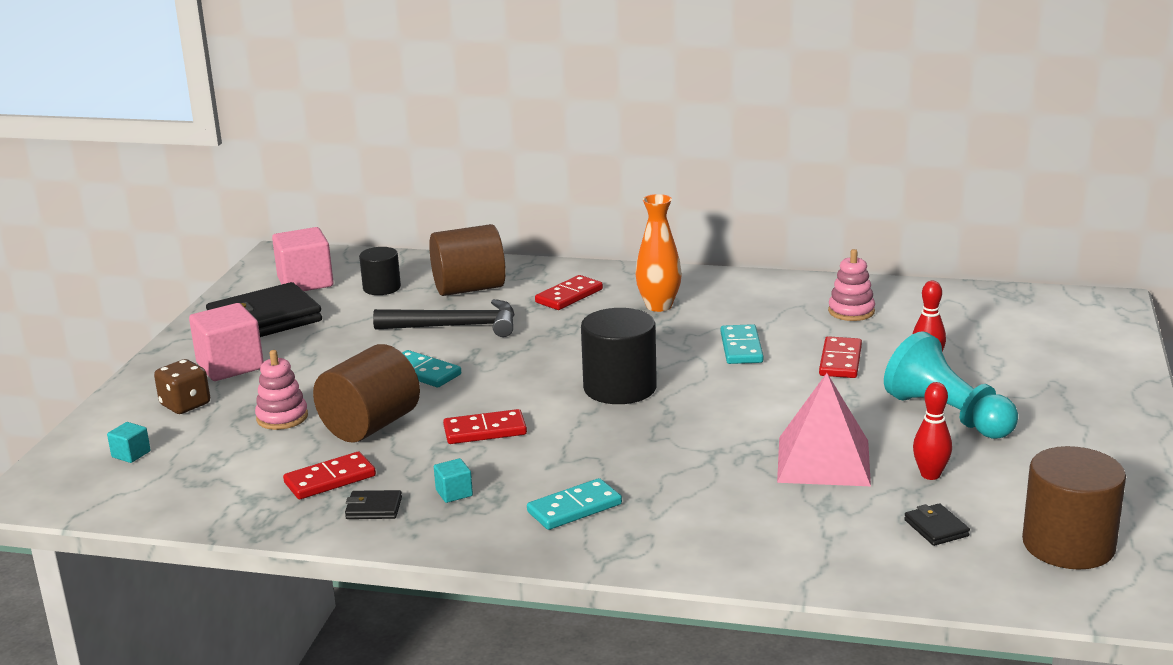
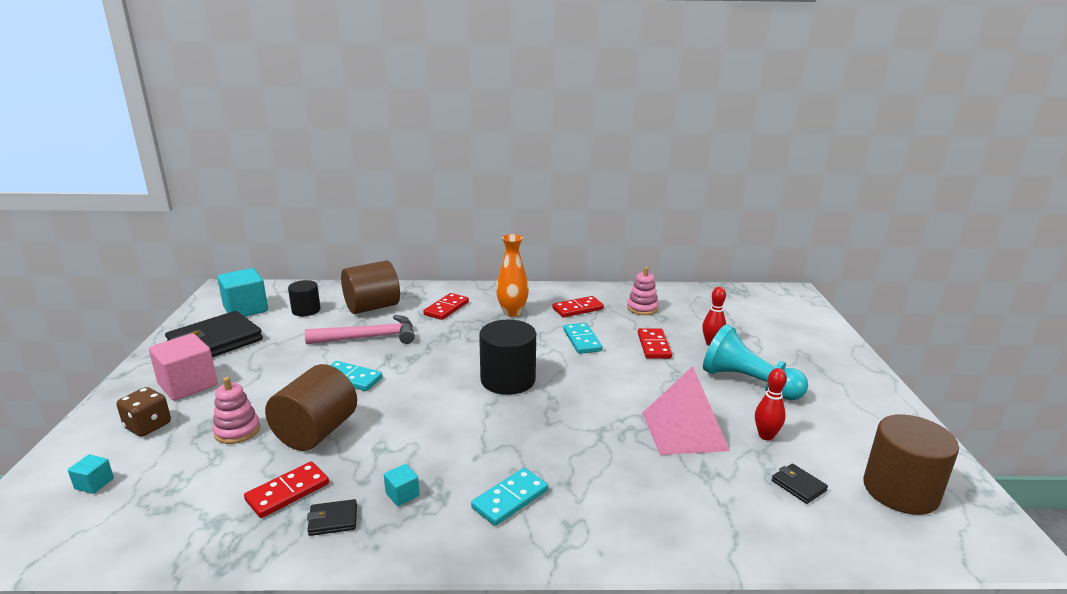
camera: 15 degrees left, 0 degrees up
pink cube [272,227,334,291] -> turquoise cube [217,268,268,317]
black hammer [373,299,515,337] -> pink hammer [305,315,415,344]
red domino [443,409,527,444] -> red domino moved to [552,296,604,317]

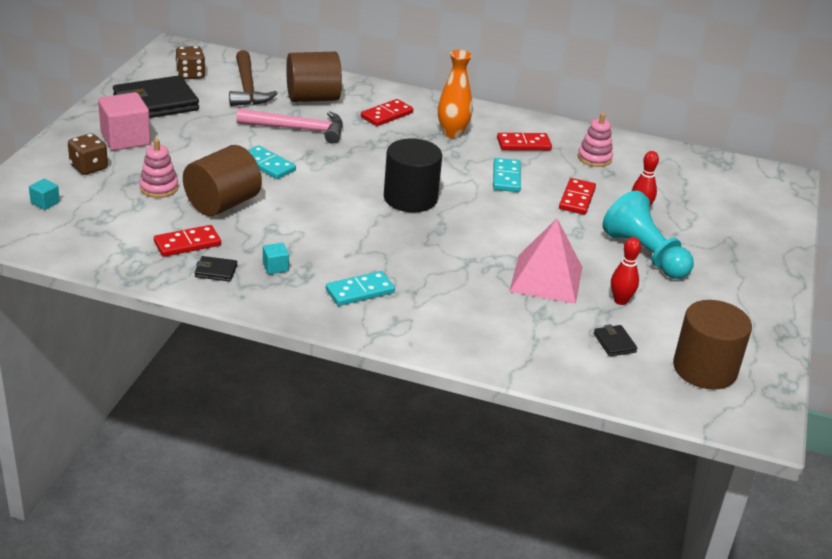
camera: 15 degrees right, 10 degrees up
turquoise cube [217,268,268,317] -> brown dice [175,46,205,79]
black cylinder [288,280,321,316] -> brown hammer [229,50,278,106]

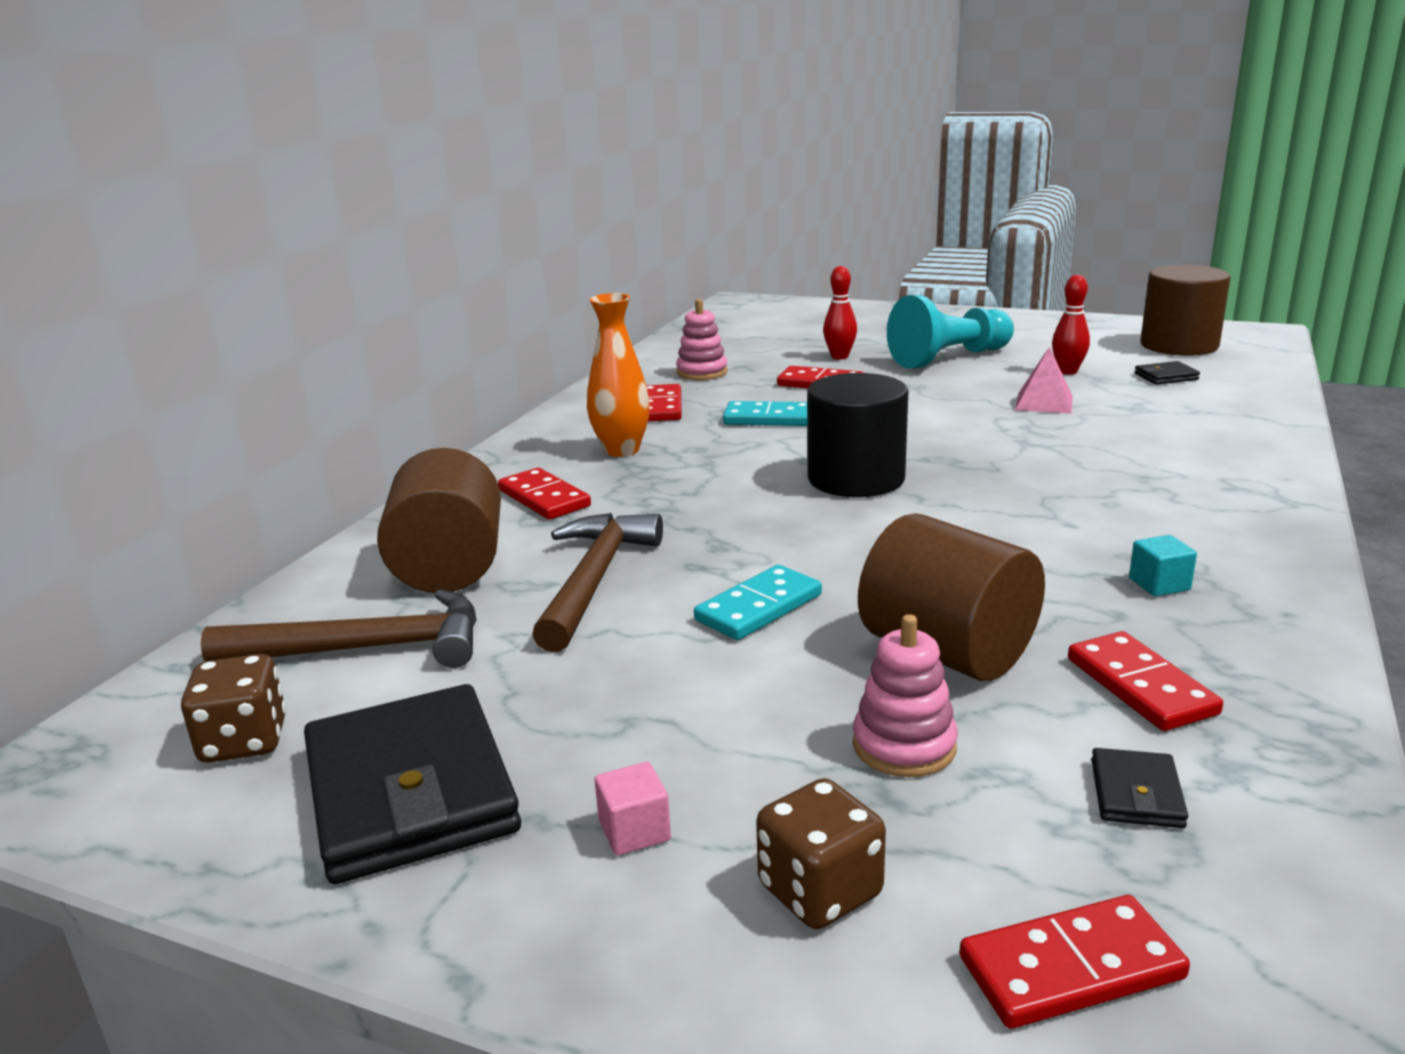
camera: 80 degrees left, 10 degrees down
turquoise cube [29,179,60,210] -> red domino [960,895,1190,1029]
pink cube [98,92,151,151] -> pink cube [595,762,671,855], size x0.46
black wallet [195,256,237,282] -> black wallet moved to [1091,748,1188,828]
pink hammer [236,108,343,144] -> brown hammer [532,513,663,652]
turquoise domino [326,271,395,306] -> none
pink pyramid [509,218,582,304] -> pink pyramid [1015,346,1073,414], size x0.57

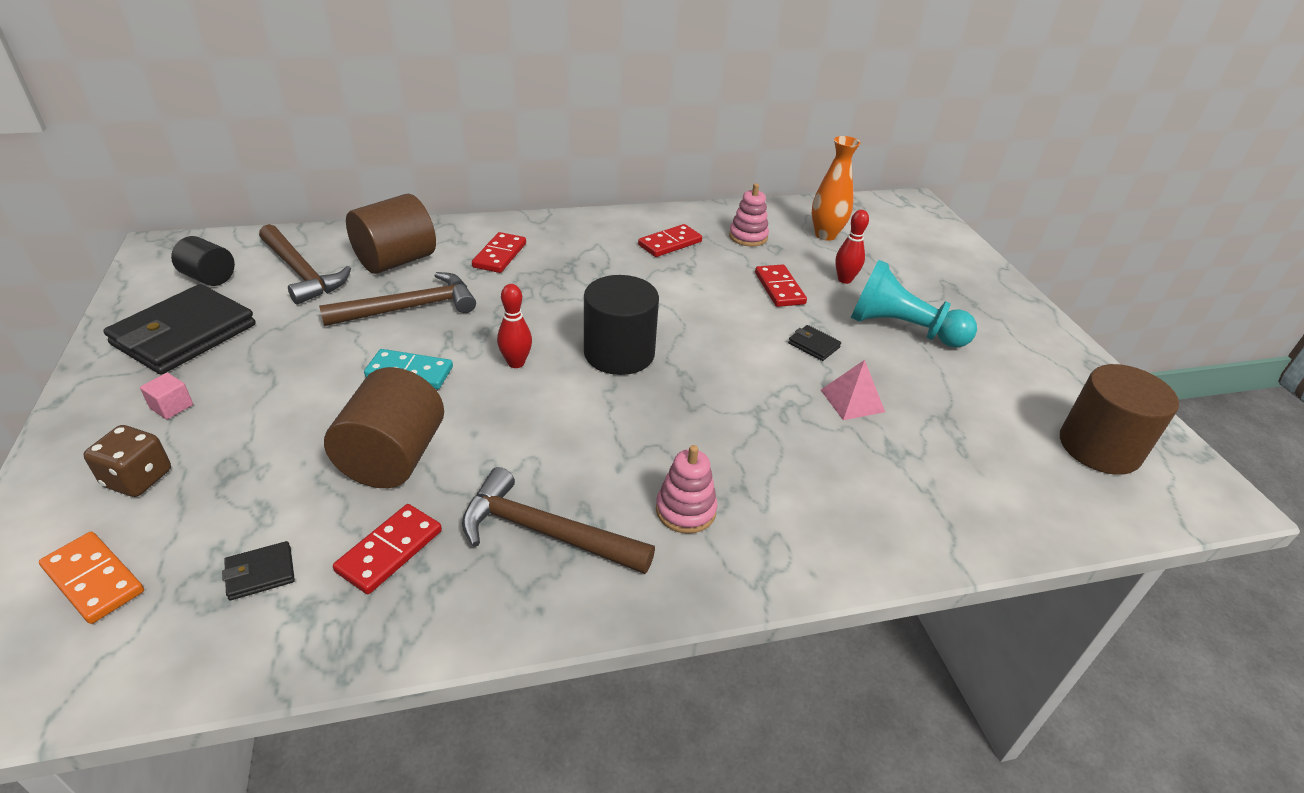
camera: 50 degrees right, 15 degrees up
brown dice [181,654,286,763] -> black cylinder [171,236,235,286]
orange vase [587,293,650,457] -> orange vase moved to [812,136,860,241]
turquoise domino [723,401,807,426] -> none
pink stacking toy [853,614,958,777] -> pink stacking toy moved to [656,445,717,534]
red domino [960,895,1190,1029] -> orange domino [39,532,144,624]
red bowling pin [1052,275,1090,374] -> red bowling pin moved to [497,284,532,368]
turquoise cube [1129,535,1197,596] -> brown hammer [462,467,655,574]
black wallet [1135,361,1200,385] -> black wallet moved to [788,325,841,361]

